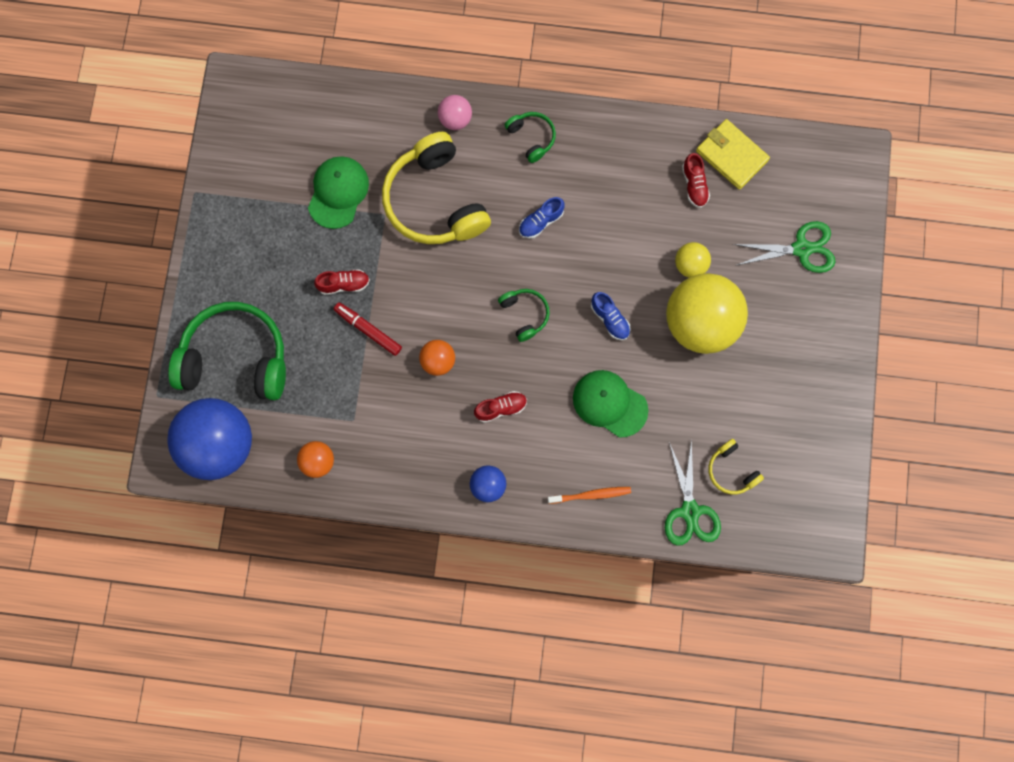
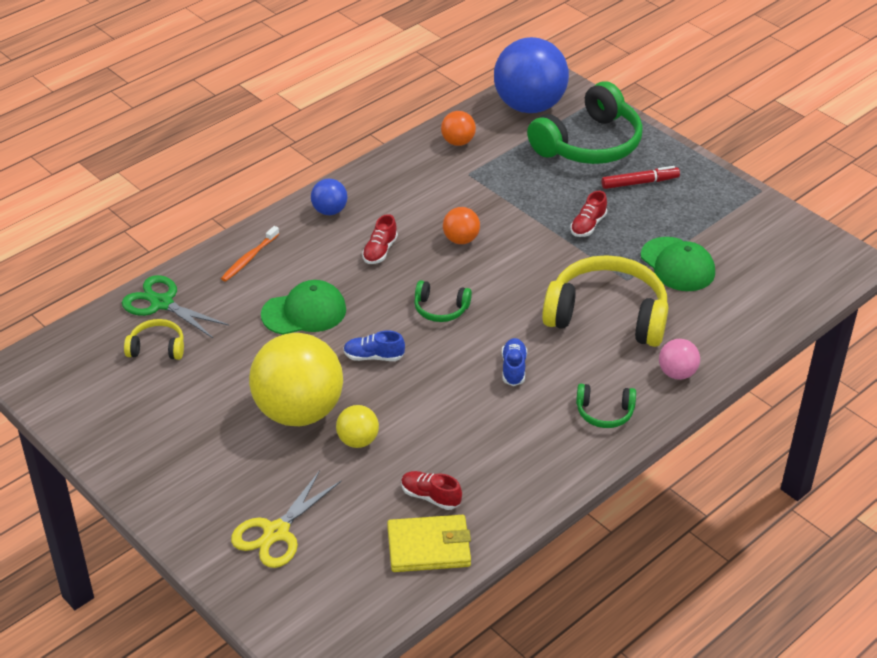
camera: 130 degrees right, 35 degrees down
red marker [334,302,402,356] -> red marker moved to [602,166,680,189]
green scissors [733,221,836,273] -> yellow scissors [231,470,341,568]

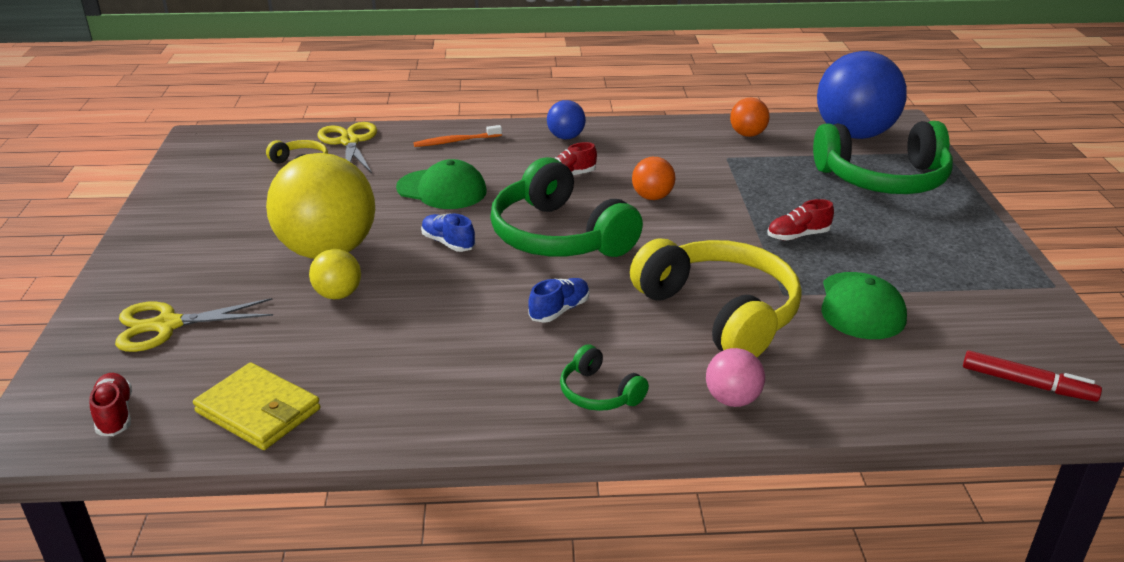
camera: 40 degrees right, 10 degrees down
green scissors [122,275,229,338] -> yellow scissors [317,122,377,173]
red shoe [401,471,462,510] -> red shoe moved to [89,373,132,436]
green headphones [414,280,472,322] -> green headphones [490,157,643,257], size x2.16
red marker [602,166,680,189] -> red marker moved to [963,350,1102,402]

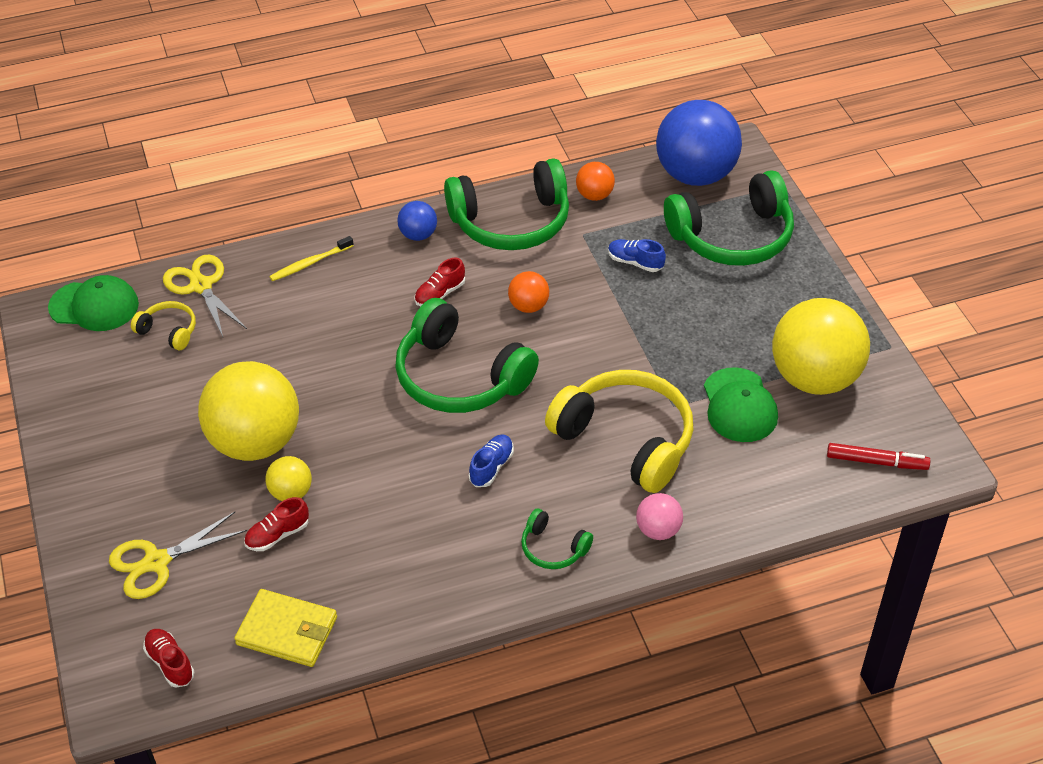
camera: 15 degrees left, 15 degrees up
green cap [396,159,487,209] -> green cap moved to [48,275,139,331]
orange toothbrush [414,125,502,147] -> yellow toothbrush [269,236,354,281]
blue shoe [421,213,475,252] -> blue shoe moved to [608,239,666,272]
red shoe [767,199,834,240] -> red shoe moved to [244,497,309,551]
none -> green headphones [444,159,569,250]
none -> yellow ball [772,298,870,395]

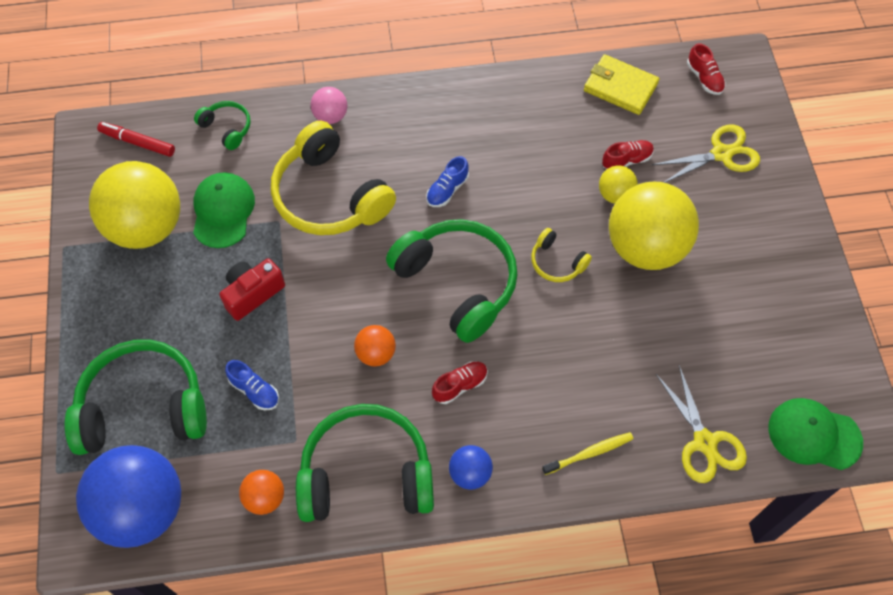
camera: 170 degrees left, 15 degrees up
yellow headphones [131,301,196,350] -> yellow headphones moved to [531,228,592,282]
green headphones [521,509,593,569] -> green headphones moved to [194,101,251,150]
none -> red camera [219,258,285,321]

